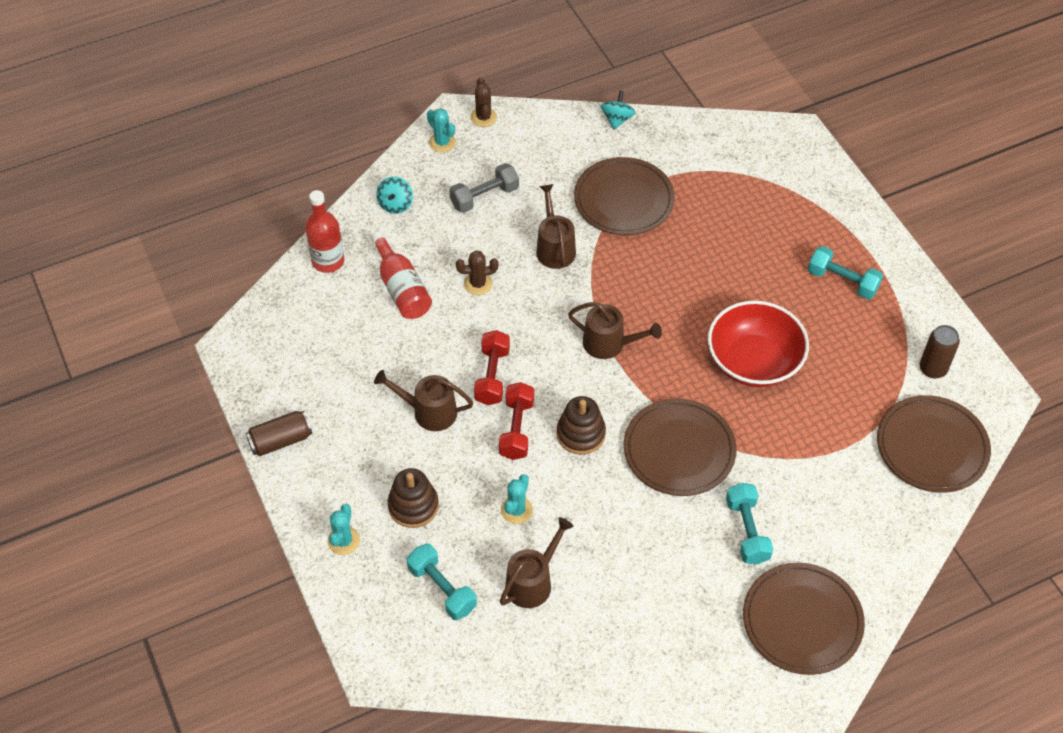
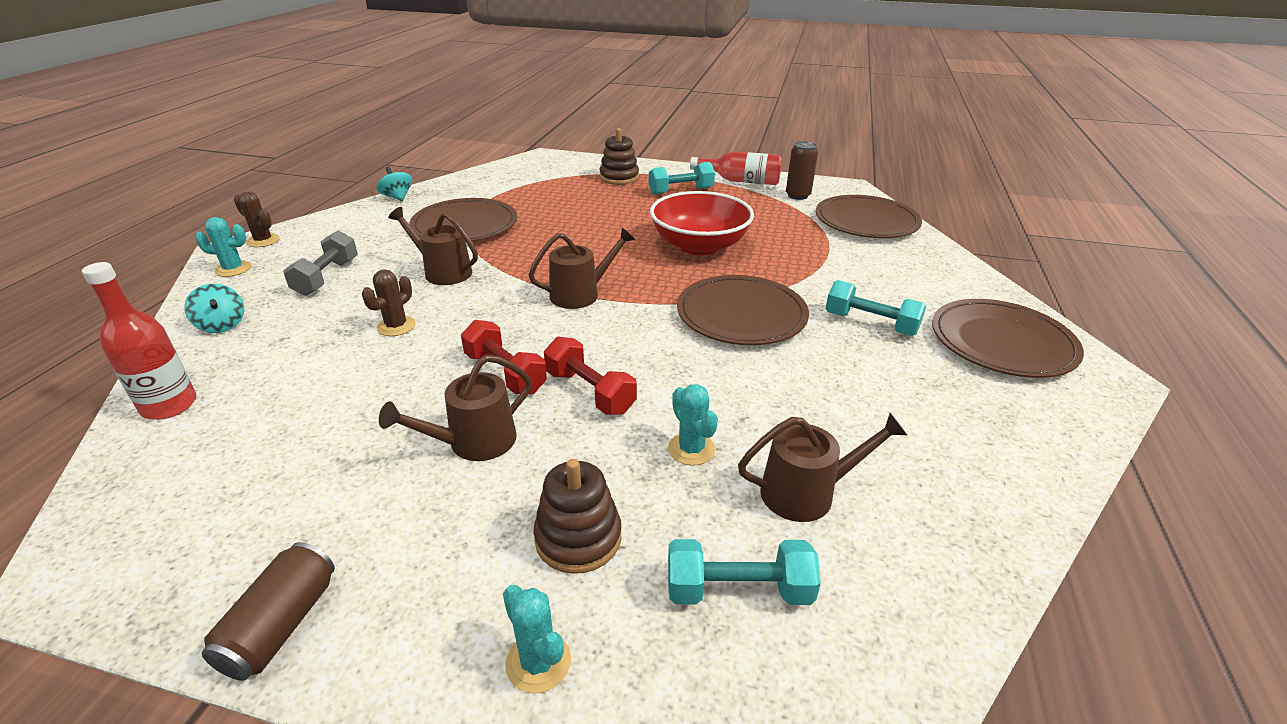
camera: 50 degrees left, 20 degrees down
red bottle [371,232,432,319] -> red bottle moved to [690,151,782,185]
brown watering can [500,517,574,608] -> brown watering can turned 90 degrees clockwise [738,413,907,522]
brown stacking toy [557,396,606,455] -> brown stacking toy moved to [599,128,639,185]

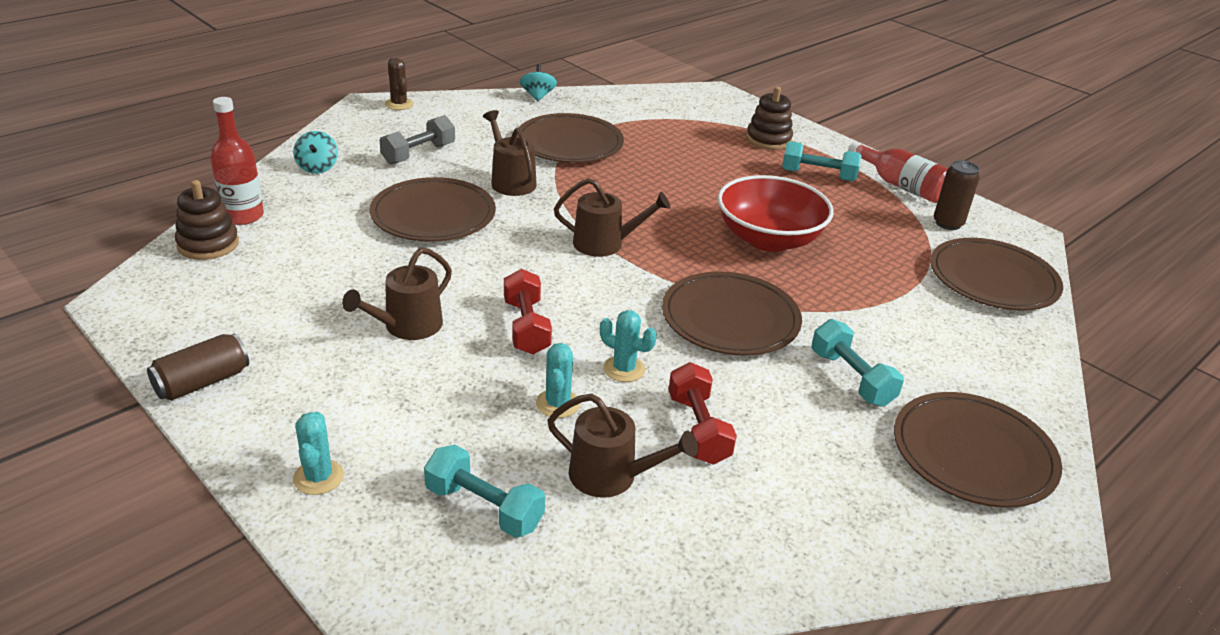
camera: 30 degrees right, 0 degrees up
turquoise cactus [195,217,251,277] -> turquoise cactus moved to [600,310,657,382]
brown cactus [362,269,416,336] -> brown plate [370,177,496,242]
brown watering can [379,355,532,461] -> brown watering can turned 45 degrees counterclockwise [342,248,452,340]
red dumbbell [461,320,547,394] -> red dumbbell moved to [669,362,737,465]
brown stacking toy [533,459,621,574] -> brown stacking toy moved to [175,180,239,260]

